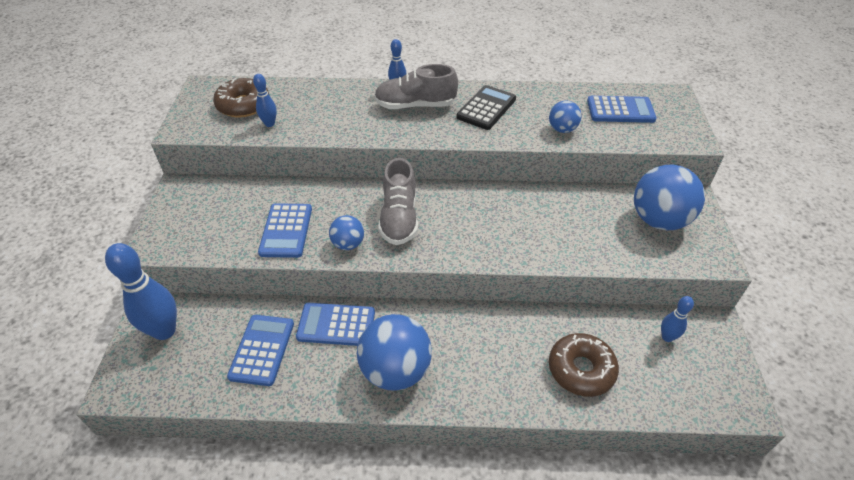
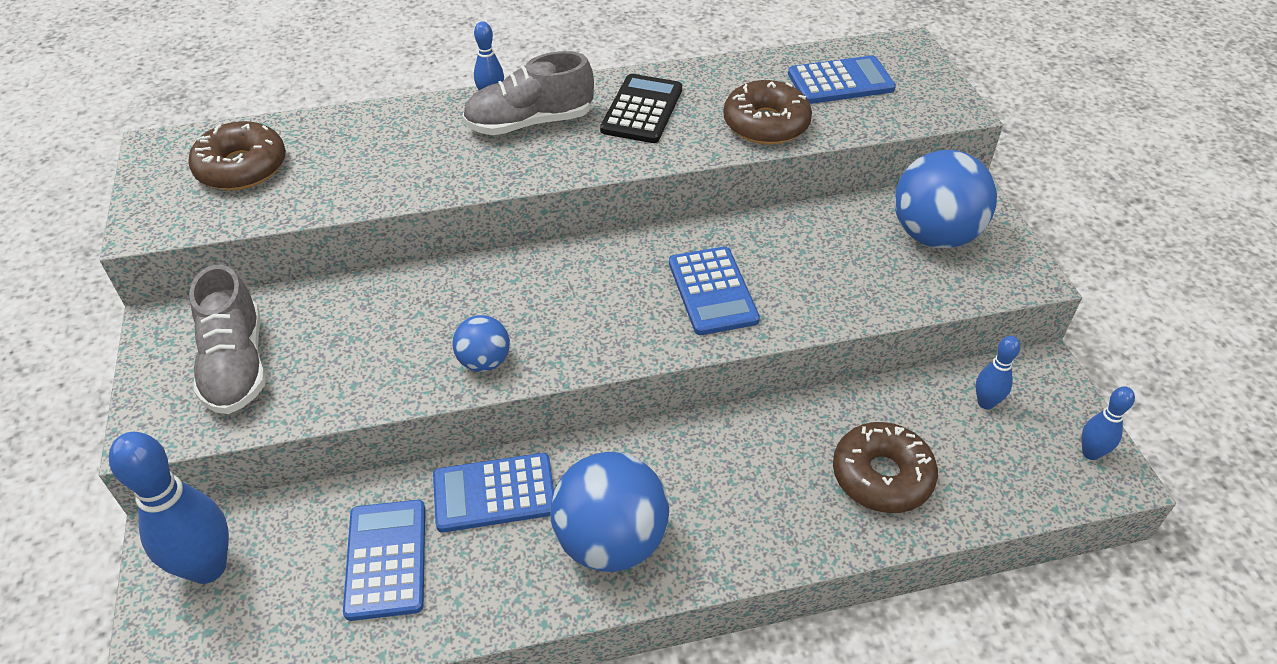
camera: 15 degrees left, 0 degrees up
blue bowling pin [253,74,277,127] -> blue bowling pin moved to [1082,386,1135,460]
blue calculator [258,203,312,258] -> blue calculator moved to [669,246,760,335]
grey shoe [378,158,418,245] -> grey shoe moved to [189,265,266,414]
blue ball [549,101,582,133] -> brown donut [723,80,812,145]

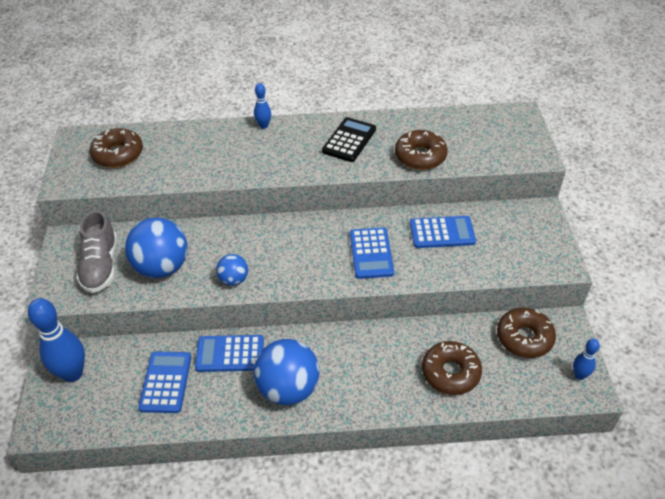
camera: 10 degrees right, 0 degrees up
grey shoe [462,51,594,135] -> none
blue calculator [788,55,896,104] -> blue calculator moved to [410,216,476,248]
blue ball [894,150,997,248] -> blue ball moved to [125,217,187,278]
blue bowling pin [976,336,1020,409] -> brown donut [497,308,556,358]

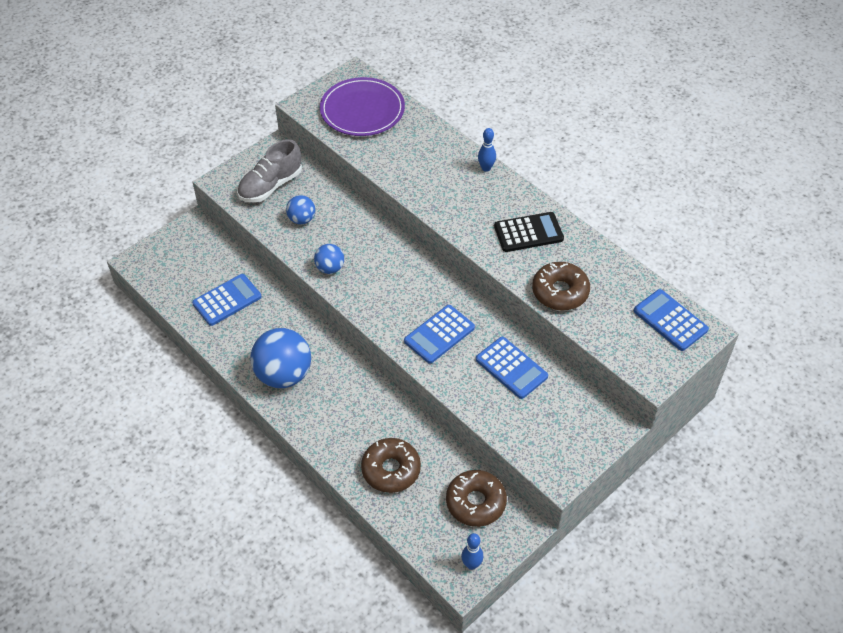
camera: 50 degrees right, 5 degrees up
blue bowling pin [28,298,85,382] -> none
brown donut [90,128,143,168] -> purple plate [320,77,405,136]
blue ball [125,217,187,278] -> blue ball [286,195,315,224], size x0.52
blue calculator [195,335,264,372] -> blue calculator moved to [634,289,709,351]

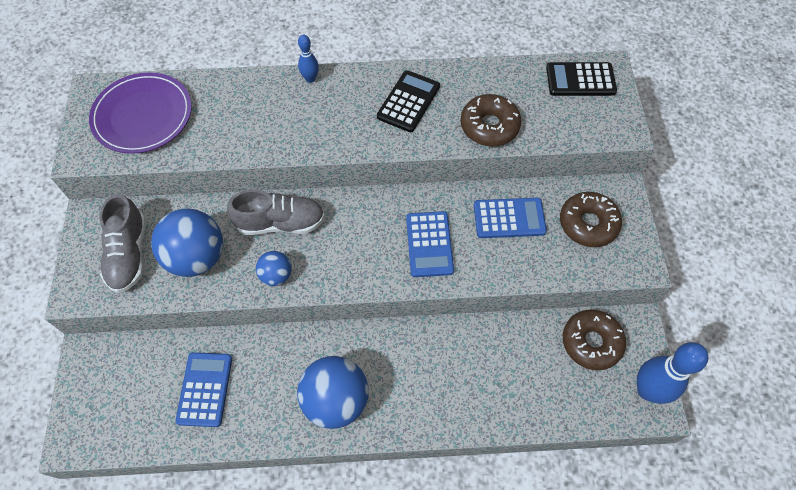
camera: 50 degrees left, 10 degrees up
blue ball [286,195,315,224] -> blue ball [151,208,223,277], size x1.92
brown donut [361,438,421,493] -> brown donut moved to [560,192,622,247]
blue bowling pin [461,533,483,570] -> blue bowling pin [637,342,708,404], size x1.95
blue calculator [634,289,709,351] -> black calculator [546,62,617,96]
none -> grey shoe [227,190,325,235]

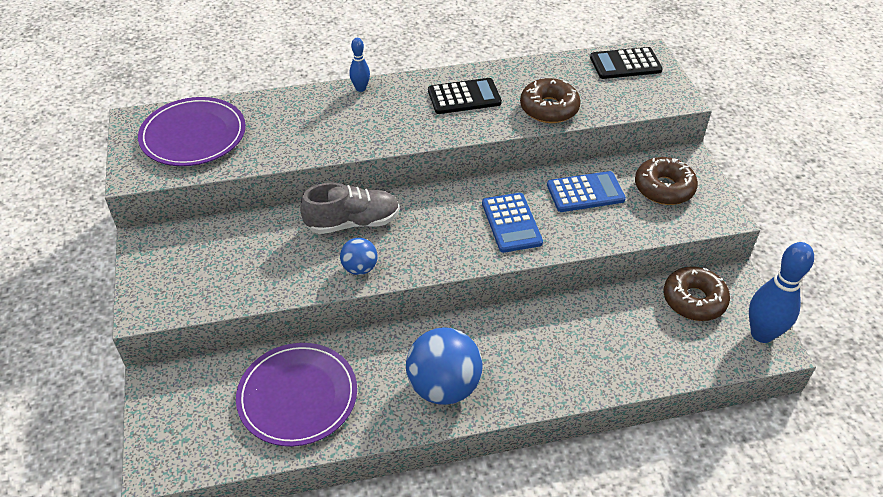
camera: 10 degrees left, 15 degrees down
grey shoe [100,194,146,293] -> none
blue ball [151,208,223,277] -> none
blue calculator [176,352,232,427] -> purple plate [236,343,357,447]
black calculator [377,70,440,132] -> black calculator turned 60 degrees clockwise [428,78,502,114]

